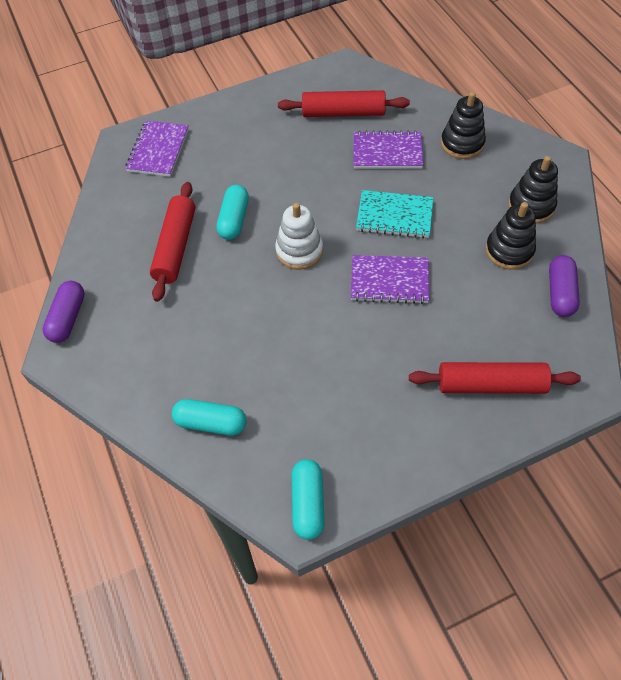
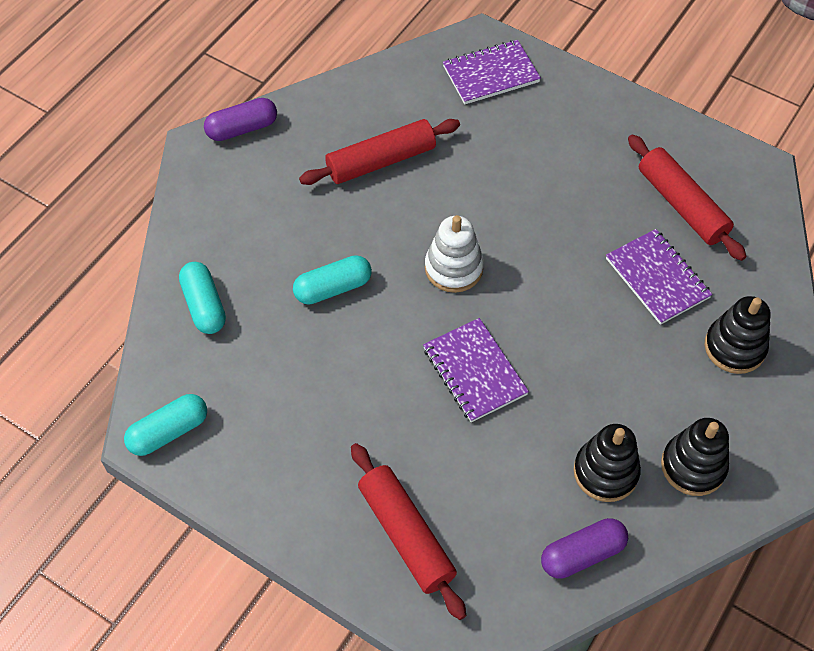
camera: 55 degrees right, 0 degrees up
turquoise capsule [216,185,249,240] -> turquoise capsule moved to [293,255,372,305]
turquoise notebook [356,190,433,238] -> none

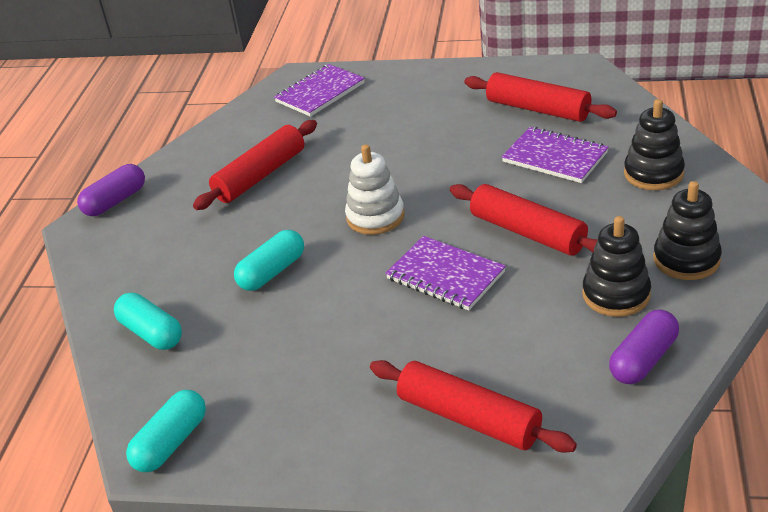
camera: 20 degrees left, 20 degrees down
none -> red rolling pin [450,184,598,256]

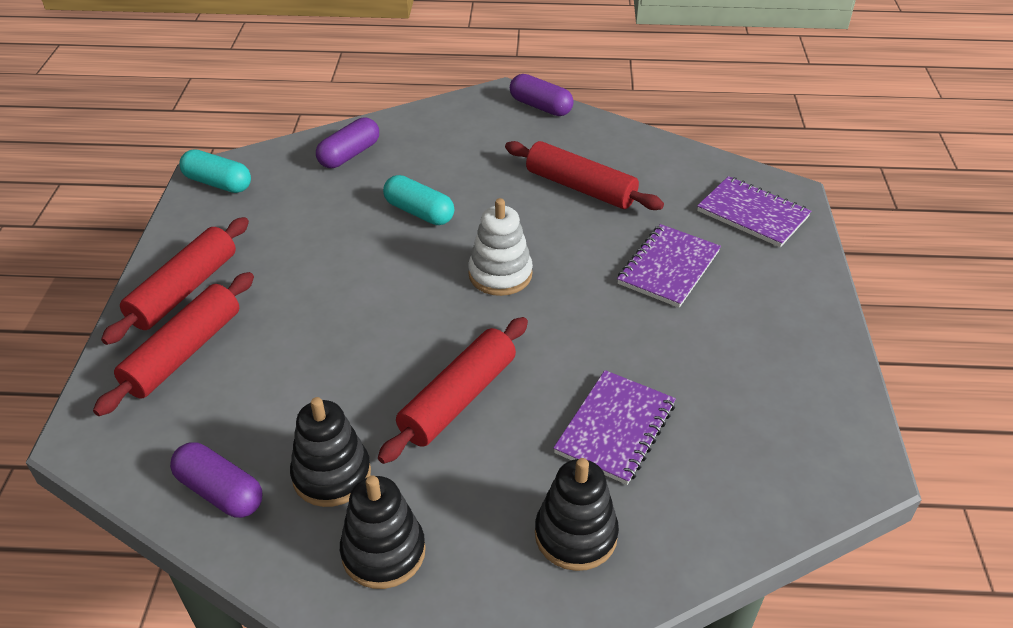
camera: 80 degrees right, 5 degrees up
turquoise capsule [114,293,182,350] -> purple capsule [316,117,379,168]
purple notebook [385,236,506,310] -> purple notebook moved to [617,224,721,308]
red rolling pin [464,72,617,122] -> red rolling pin moved to [101,217,249,345]

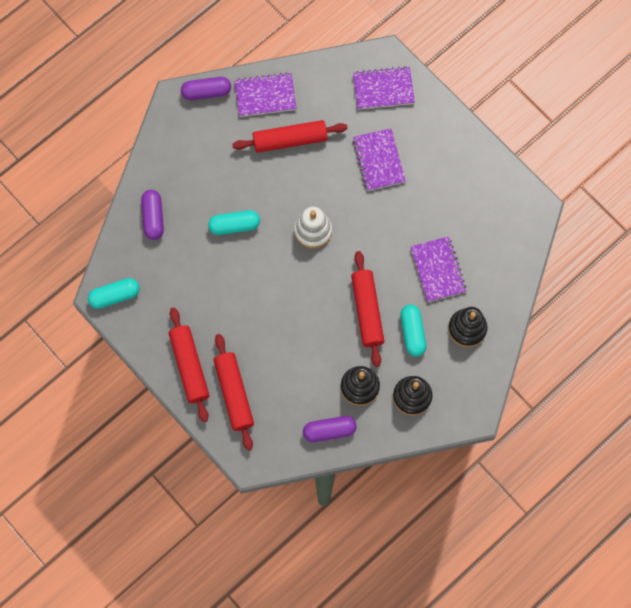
camera: 45 degrees left, 30 degrees up
none -> purple notebook [234,72,297,117]
none -> turquoise capsule [400,305,426,357]

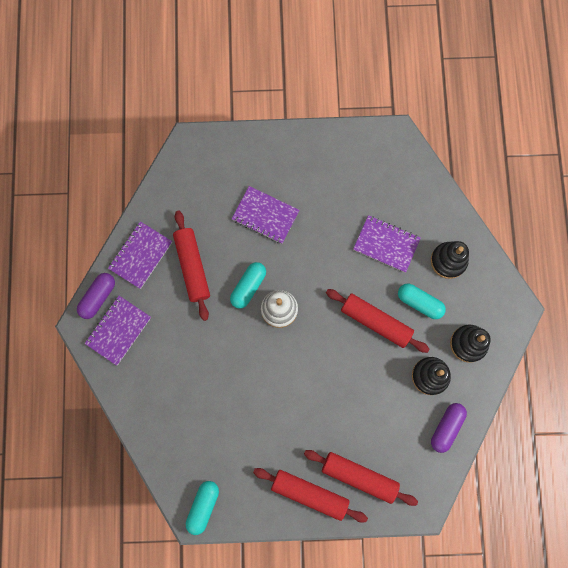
camera: 50 degrees left, 5 degrees up
purple capsule [141,190,164,240] -> none
turquoise capsule [208,210,260,235] -> turquoise capsule moved to [230,262,266,309]
red rolling pin [232,120,348,153] -> red rolling pin turned 45 degrees counterclockwise [173,211,210,321]
purple notebook [353,66,415,110] -> purple notebook moved to [84,296,151,366]

